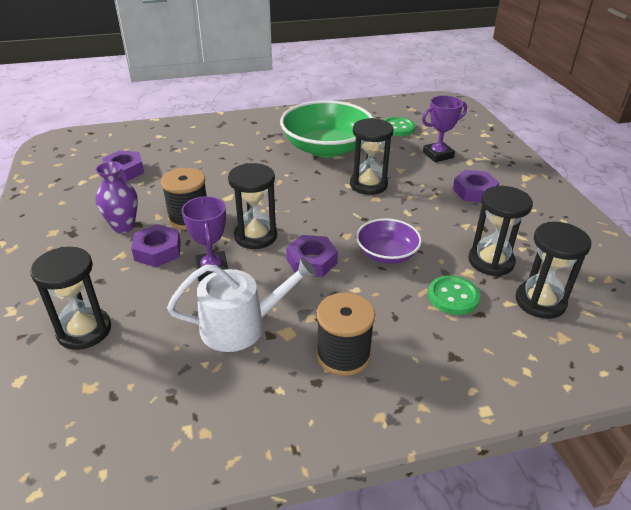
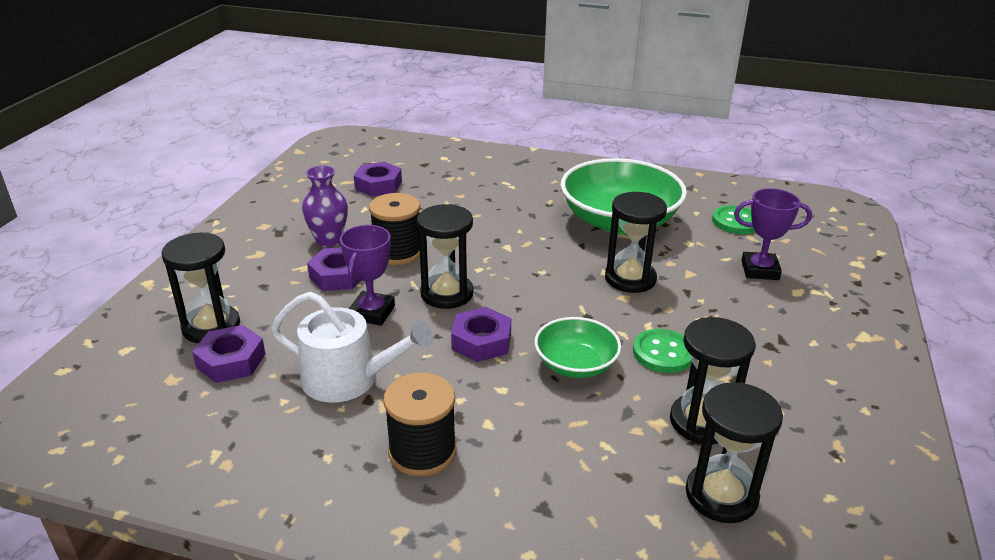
camera: 30 degrees right, 5 degrees down
purple bowl [356,218,422,264] -> green bowl [535,317,621,378]
green button [428,275,480,315] -> green button moved to [633,329,692,373]
purple nut [452,170,499,203] -> purple nut moved to [192,325,265,383]

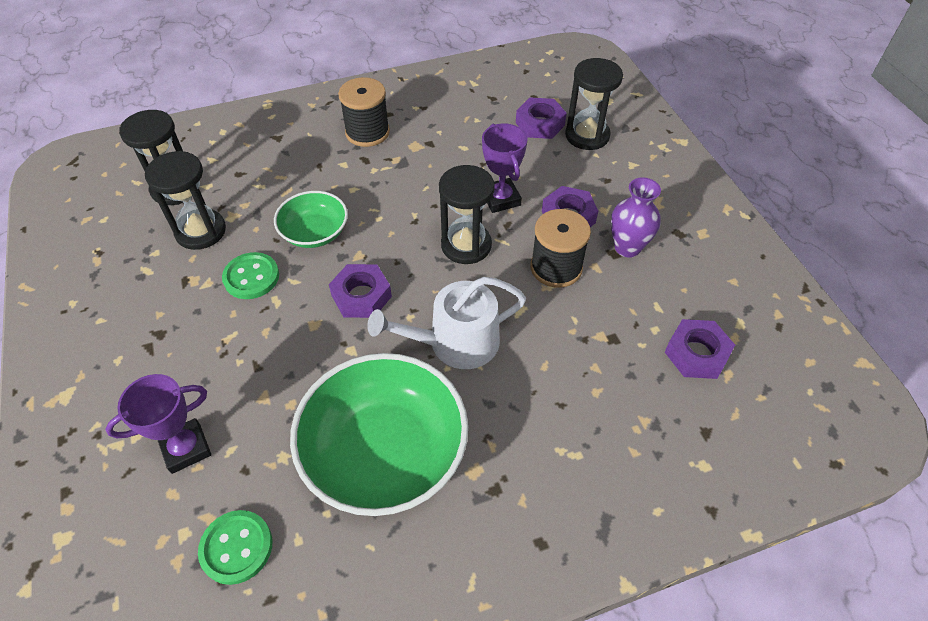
camera: 145 degrees right, 20 degrees up
white watering can [271,292,433,403] -> white watering can moved to [367,277,526,369]
purple nut [451,307,511,362] -> purple nut moved to [329,264,392,318]
black hourglass [605,192,667,293] -> none

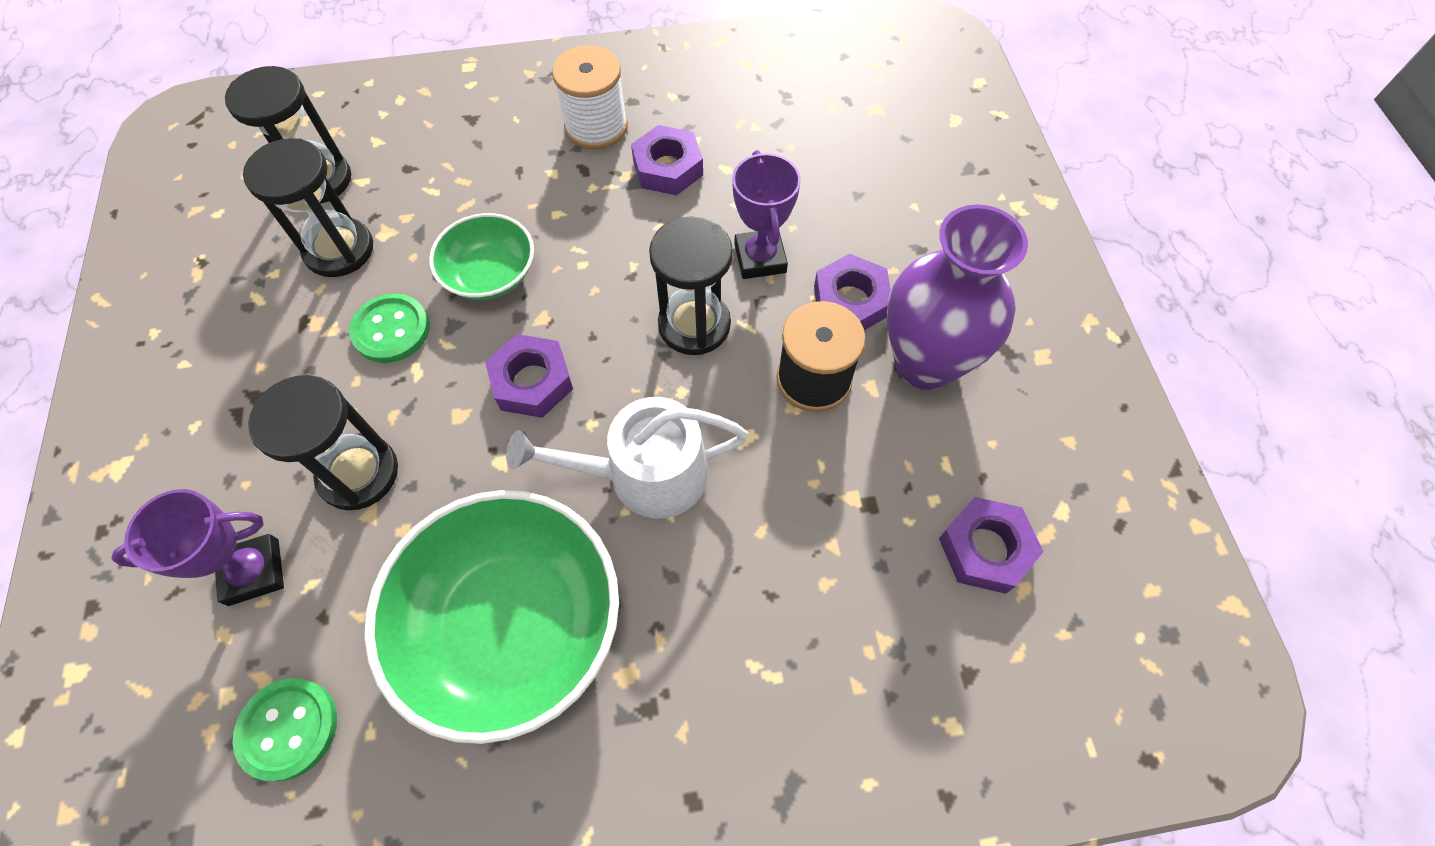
camera: 10 degrees right, 10 degrees up
black spool [338,77,390,147] -> white spool [552,46,628,150]
purple nut [516,98,567,139] -> purple nut moved to [631,125,703,195]
black hourglass [565,58,623,150] -> black hourglass moved to [248,375,398,510]
purple vase [611,177,661,258] -> purple vase [887,205,1028,390], size x1.62

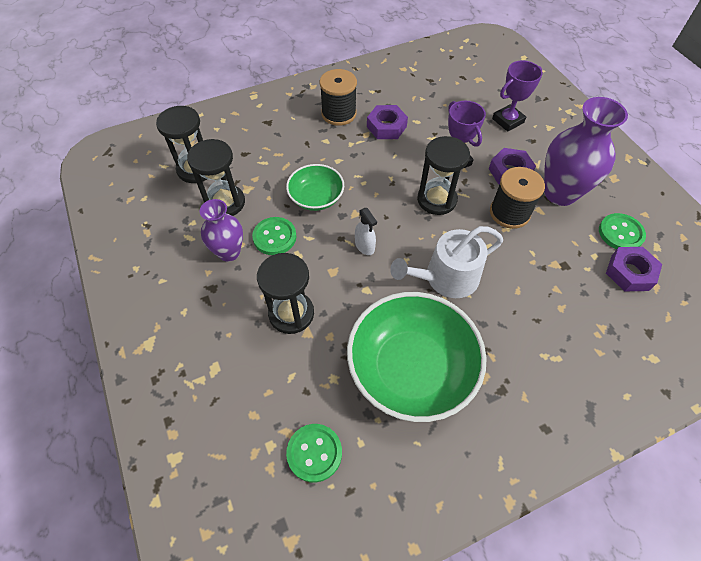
camera: 15 degrees left, 5 degrees down
purple trophy [111,489,284,606] -> purple trophy moved to [492,61,542,132]
purple nut [485,334,573,418] -> white spray bottle [355,208,377,255]
white spool [552,46,628,150] -> black spool [320,69,357,126]
none -> purple vase [199,199,243,262]
none -> green button [599,213,646,249]

